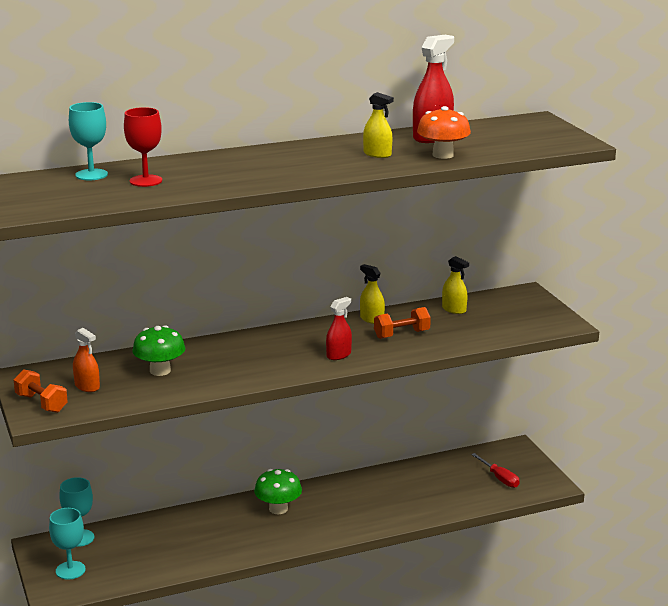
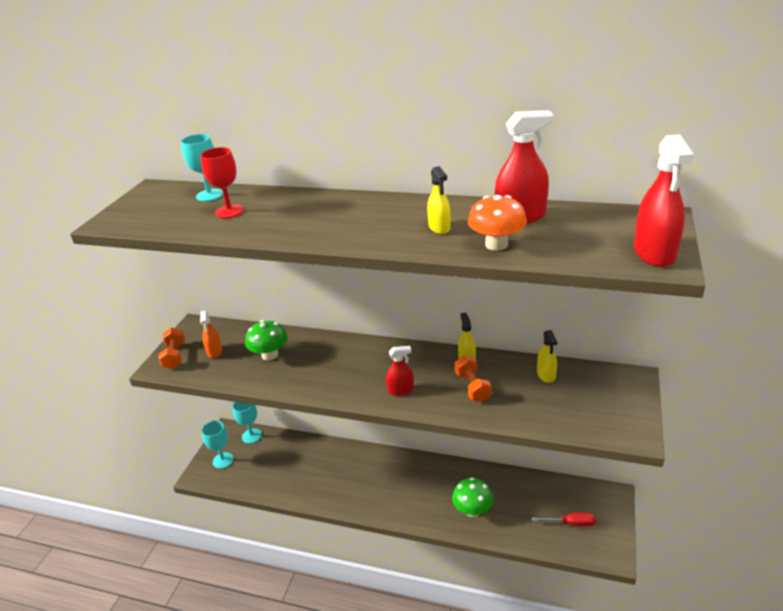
camera: 40 degrees right, 10 degrees up
green mushroom [254,469,302,514] -> green mushroom moved to [452,478,493,517]
orange dumbbell [374,307,431,339] -> orange dumbbell turned 60 degrees clockwise [455,355,491,402]
red screwdriver [471,453,520,488] -> red screwdriver turned 90 degrees counterclockwise [532,512,596,526]
none -> red spray bottle [634,135,694,267]

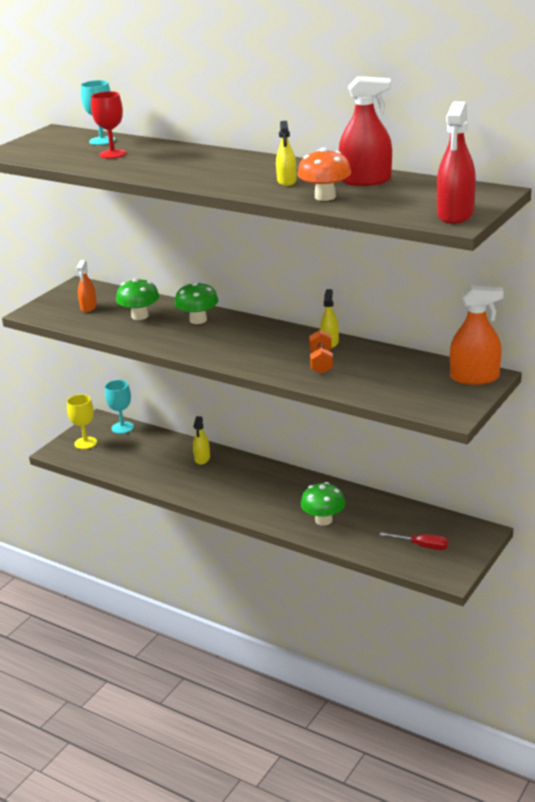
camera: 15 degrees right, 5 degrees down
orange dumbbell [158,327,185,369] -> none
turquoise goblet [202,420,234,469] -> yellow goblet [67,394,97,449]
red spray bottle [386,346,414,396] -> none
yellow spray bottle [537,330,557,383] -> yellow spray bottle moved to [193,416,210,465]
none -> green mushroom [174,282,219,324]
none -> orange spray bottle [450,285,504,385]

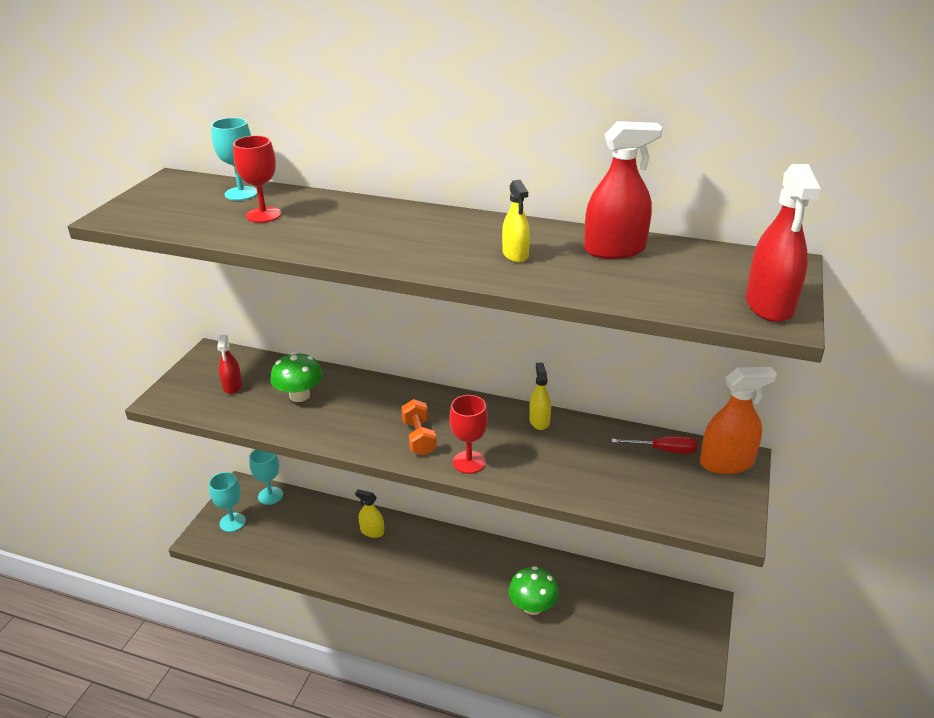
camera: 15 degrees left, 5 degrees up
yellow goblet [67,394,97,449] -> turquoise goblet [209,472,246,532]
orange spray bottle [76,260,97,312] -> red spray bottle [217,335,242,394]
green mushroom [174,282,219,324] -> none
yellow spray bottle [193,416,210,465] -> yellow spray bottle turned 120 degrees clockwise [355,489,384,538]
orange mushroom [298,147,351,201] -> none
orange dumbbell [309,330,333,374] -> orange dumbbell moved to [401,399,436,455]
red screwdriver [380,532,449,550] -> red screwdriver moved to [612,436,698,453]
none -> red goblet [449,395,488,474]

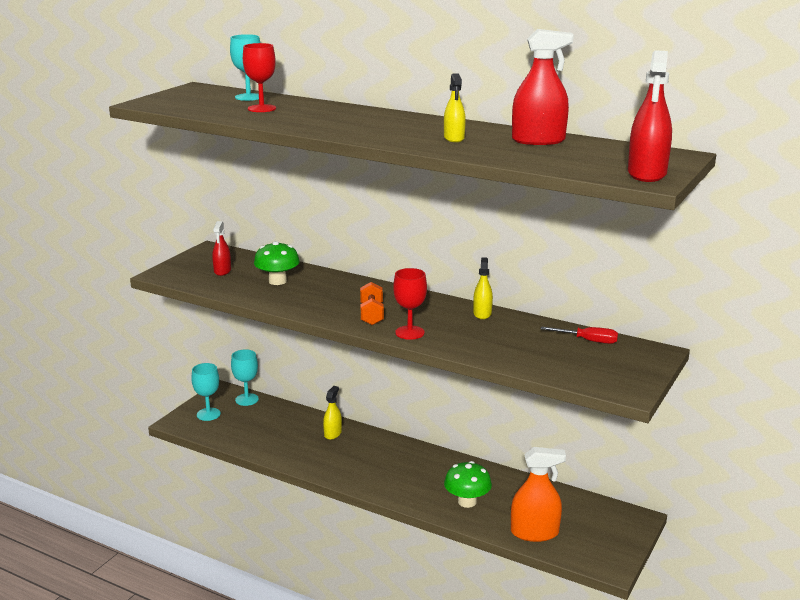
camera: 10 degrees right, 10 degrees down
yellow spray bottle [355,489,384,538] -> yellow spray bottle turned 75 degrees clockwise [323,386,342,440]
orange spray bottle [700,367,777,474] -> orange spray bottle moved to [511,447,566,542]

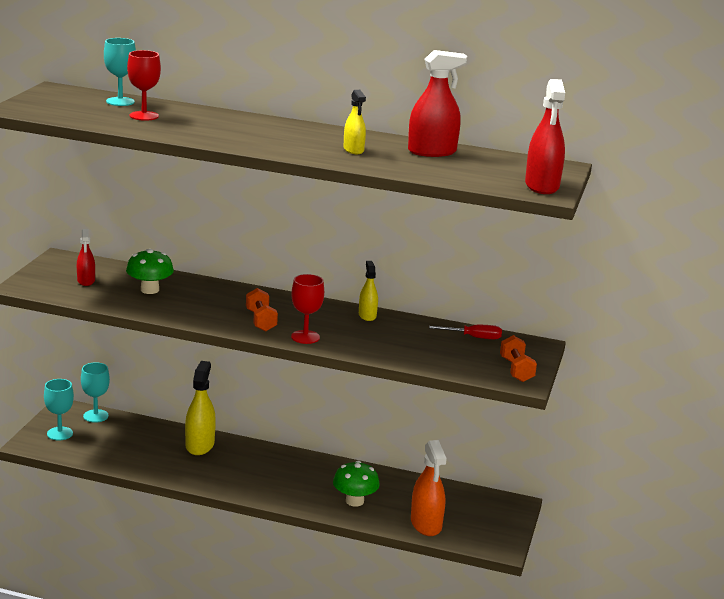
camera: 15 degrees left, 0 degrees up
yellow spray bottle [323,386,342,440] -> yellow spray bottle [185,361,216,455], size x1.68
orange spray bottle [511,447,566,542] -> orange spray bottle turned 90 degrees clockwise [411,440,447,536]
none -> orange dumbbell [500,335,537,382]

